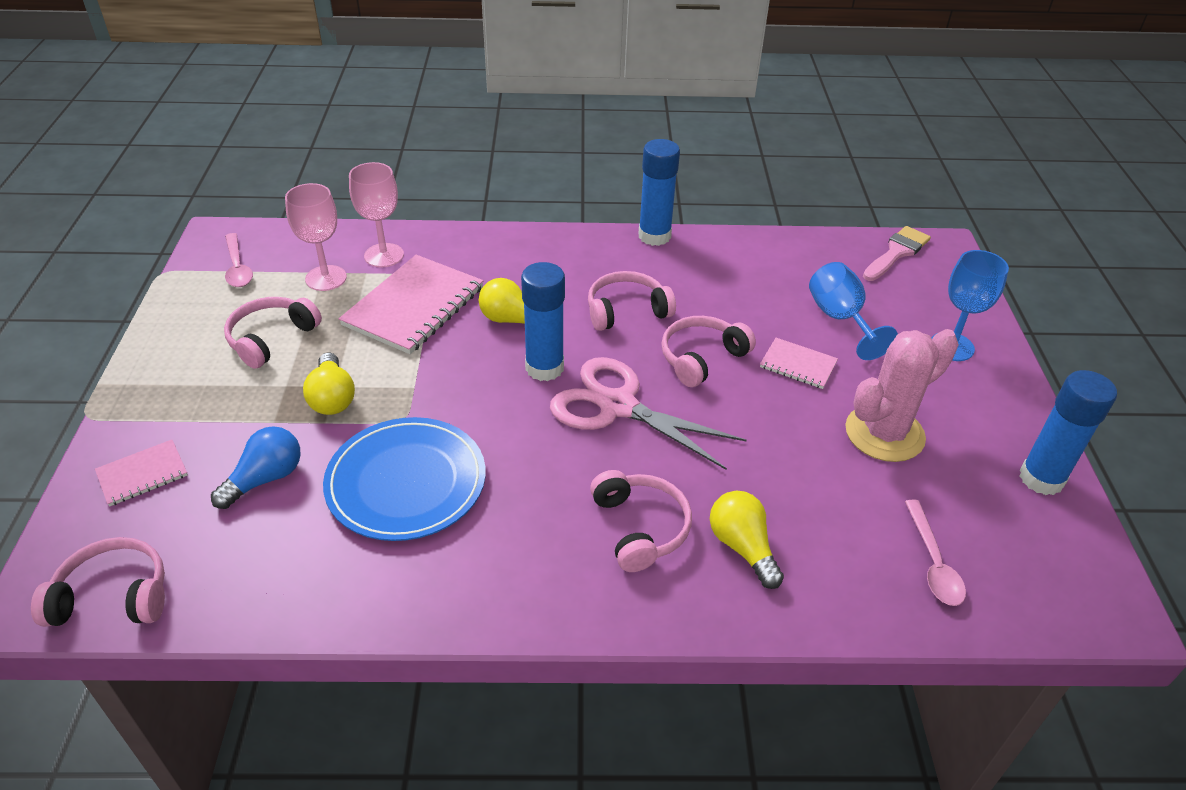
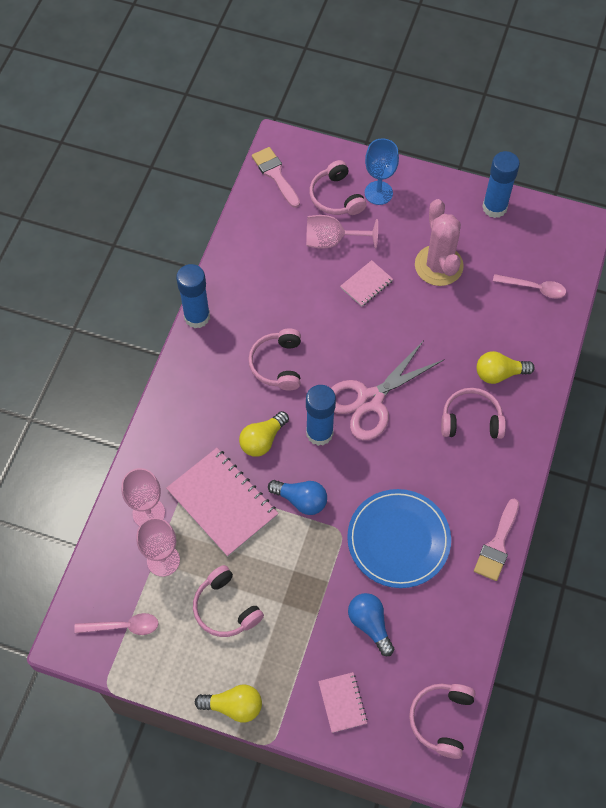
camera: 70 degrees left, 20 degrees up
yellow light bulb [303,353,355,415] -> yellow light bulb moved to [195,684,262,723]
pink headphones [661,316,756,387] -> pink headphones moved to [310,160,367,215]
blue goblet [809,262,898,360] -> pink goblet [306,215,378,249]
none -> blue light bulb [268,480,327,515]
none -> pink brush [474,499,519,581]

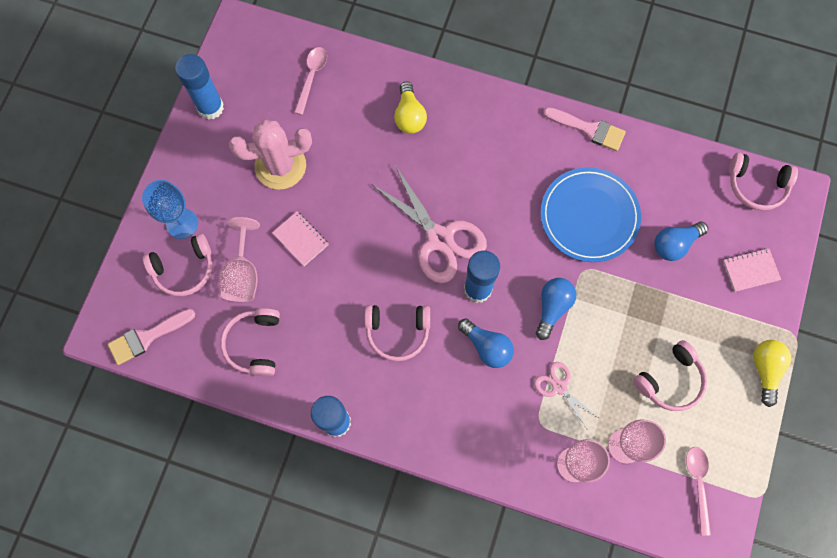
camera: 90 degrees left, 10 degrees up
pink notebook [166,448,279,557] -> pink scissors [534,362,600,429]
yellow light bulb [239,411,289,457] -> blue light bulb [458,319,514,368]
pink headphones [441,388,506,439] -> pink headphones moved to [220,308,280,376]

